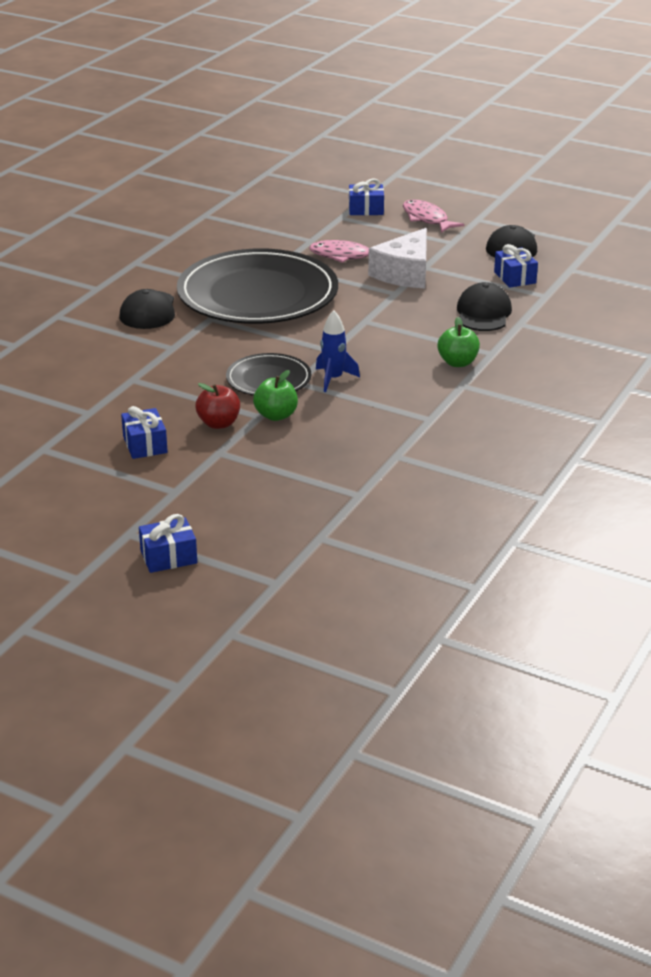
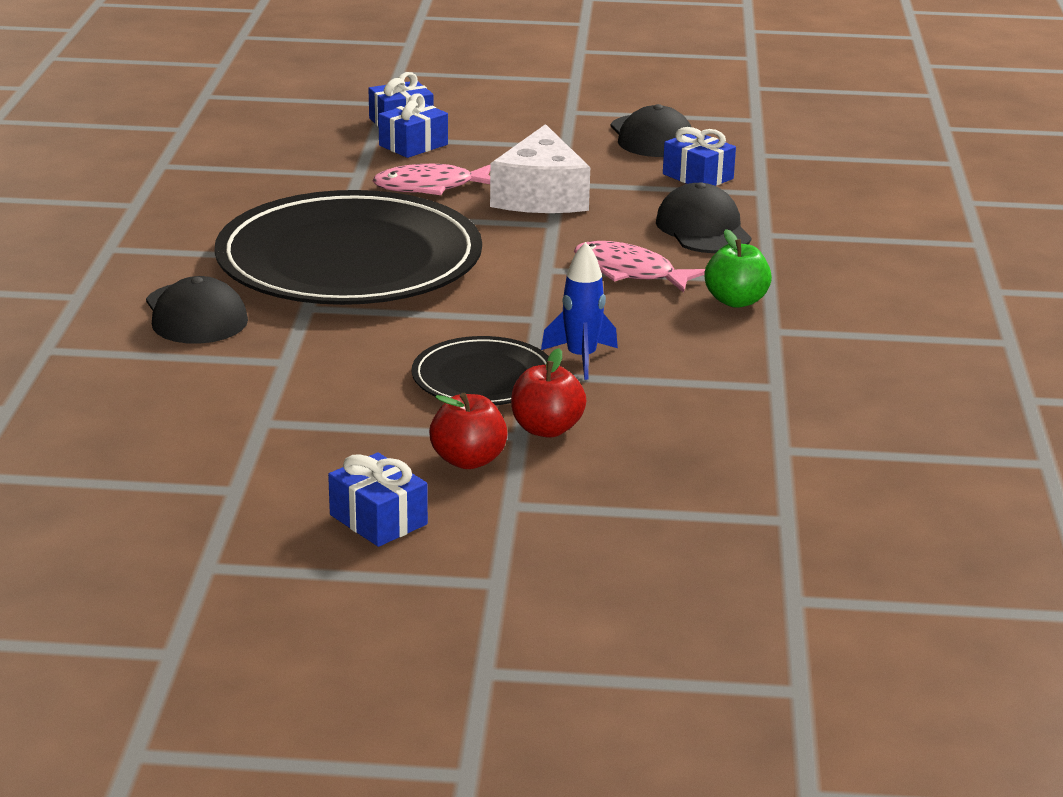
camera: 25 degrees left, 5 degrees down
blue gift [139,514,197,573] -> blue gift moved to [378,93,448,158]
green apple [253,370,298,421] -> red apple [511,348,586,438]
pink fish [403,200,464,233] -> pink fish moved to [574,241,705,293]

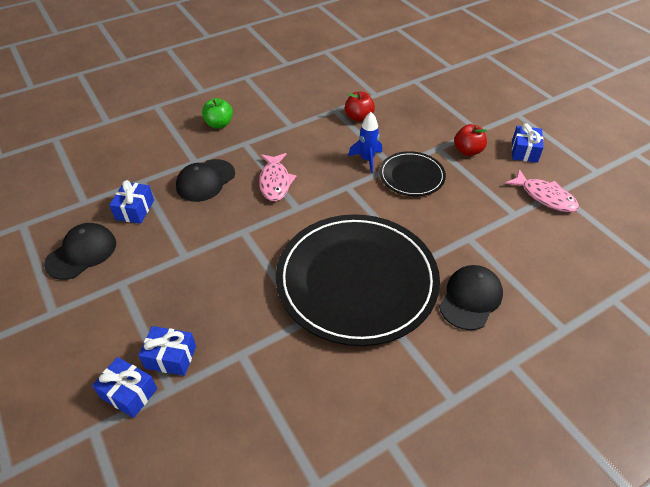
camera: 125 degrees left, 20 degrees up
pink fish [373,164,490,195] -> pink fish moved to [505,169,579,212]
white cheese [490,124,590,213] -> none
red apple [511,348,586,438] -> red apple moved to [345,92,375,122]
green apple [705,229,772,308] -> green apple moved to [202,98,233,128]

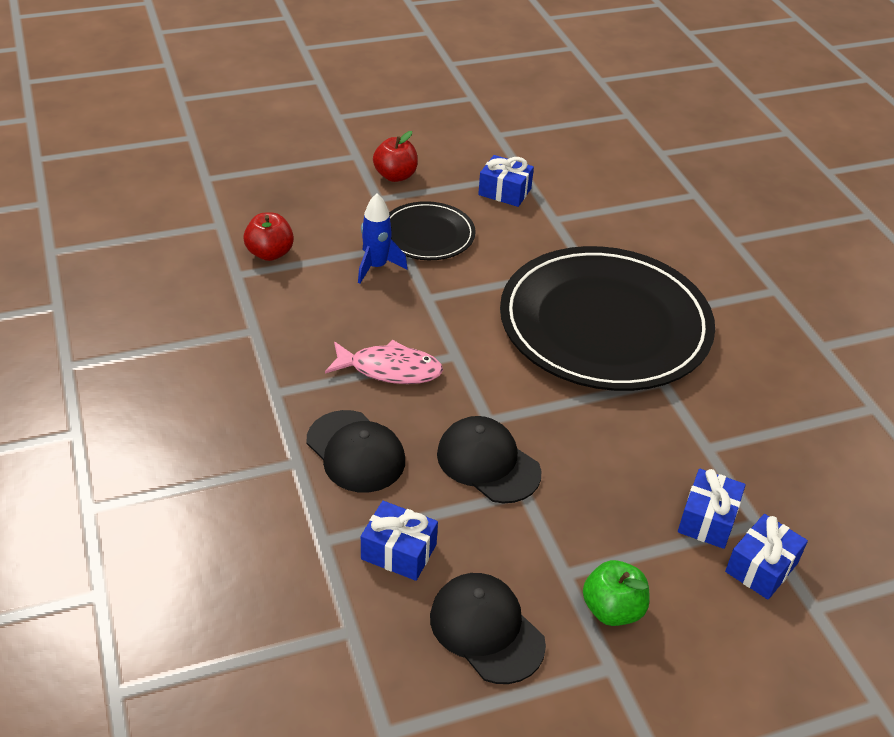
camera: 80 degrees left, 5 degrees down
green apple [202,98,233,128] -> green apple moved to [583,560,650,626]
black cap [439,265,503,330] -> black cap moved to [437,416,541,503]
pink fish [505,169,579,212] -> none
blue gift [512,123,544,163] -> blue gift moved to [478,155,534,207]

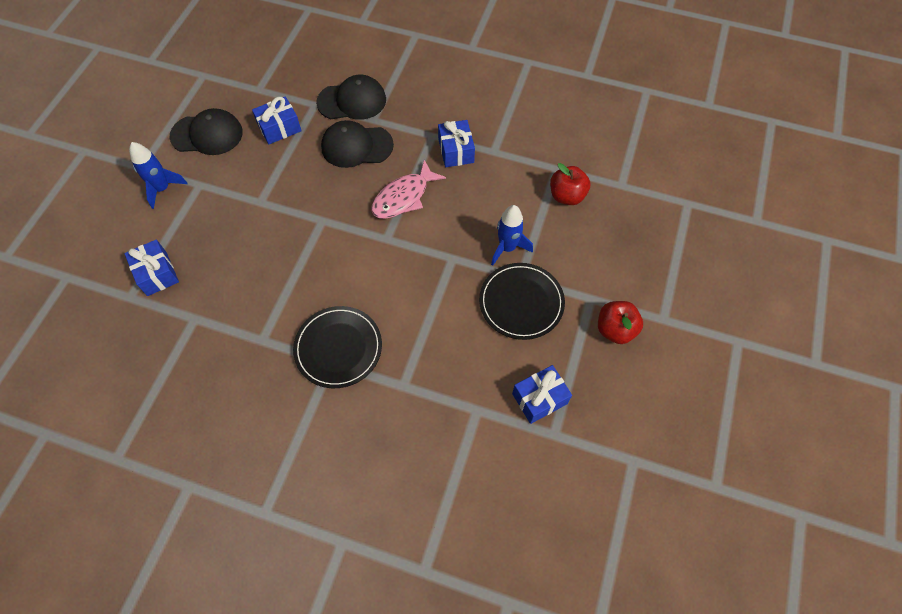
camera: 130 degrees right, 20 degrees up
black cap [437,416,541,503] -> black cap moved to [316,75,386,120]
black plate [500,246,715,391] -> black plate [293,306,382,388], size x0.48
green apple [583,560,650,626] -> blue rocket [129,142,187,209]
blue gift [725,514,808,600] -> blue gift moved to [438,120,475,167]

